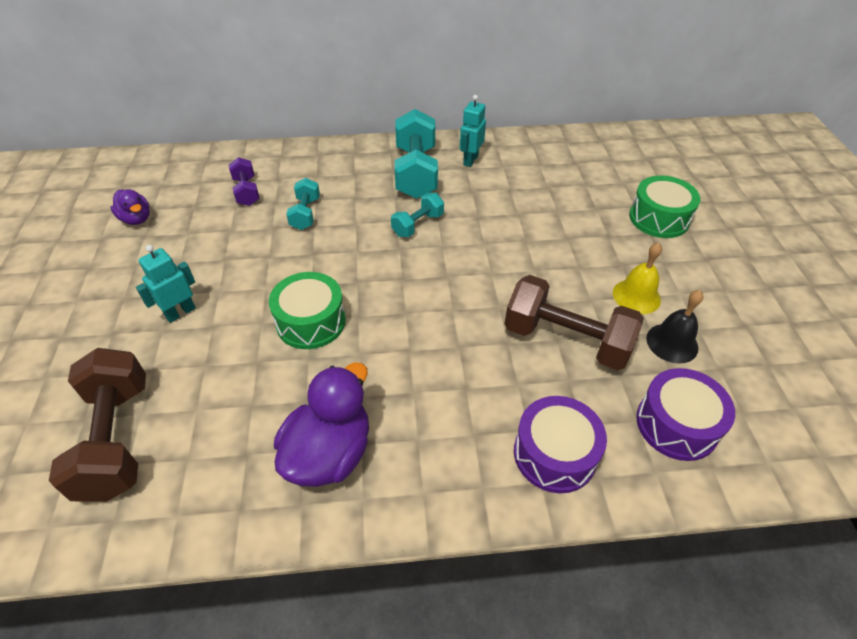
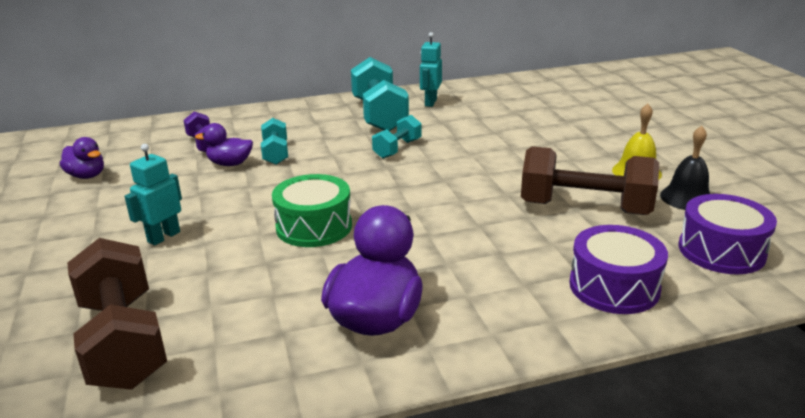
camera: 10 degrees left, 20 degrees down
green drum [629,176,700,238] -> none
none -> purple duck [195,123,253,166]

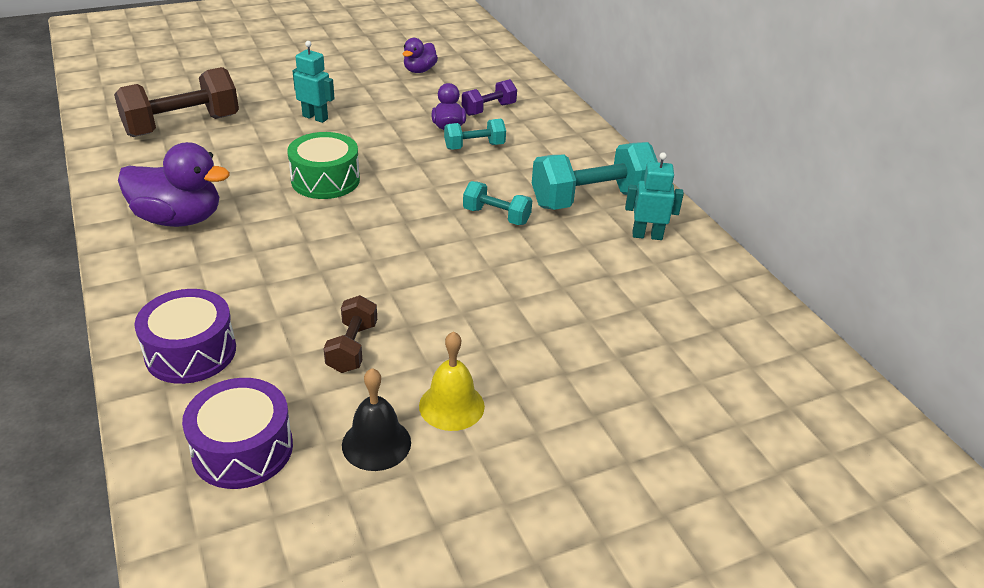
camera: 80 degrees right, 10 degrees up
brown dumbbell [521,146,659,215] -> brown dumbbell [323,295,377,373], size x0.54

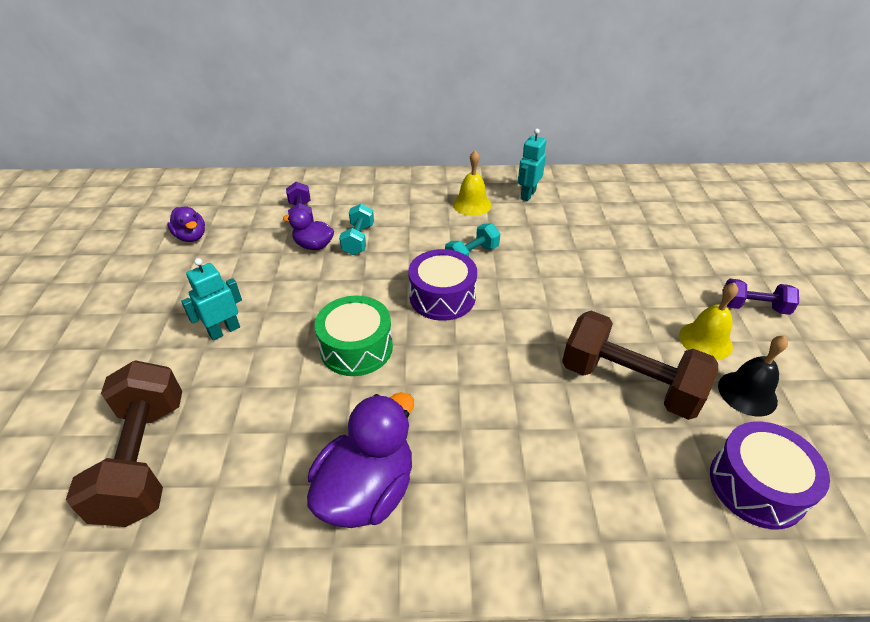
camera: 65 degrees left, 5 degrees up
purple drum [134,289,236,384] -> purple drum moved to [408,249,477,321]
brown dumbbell [323,295,377,373] -> brown dumbbell [562,311,718,420], size x1.86
turquoise dumbbell [532,142,658,210] -> yellow bell [453,151,492,216]
none -> purple dumbbell [722,279,799,315]

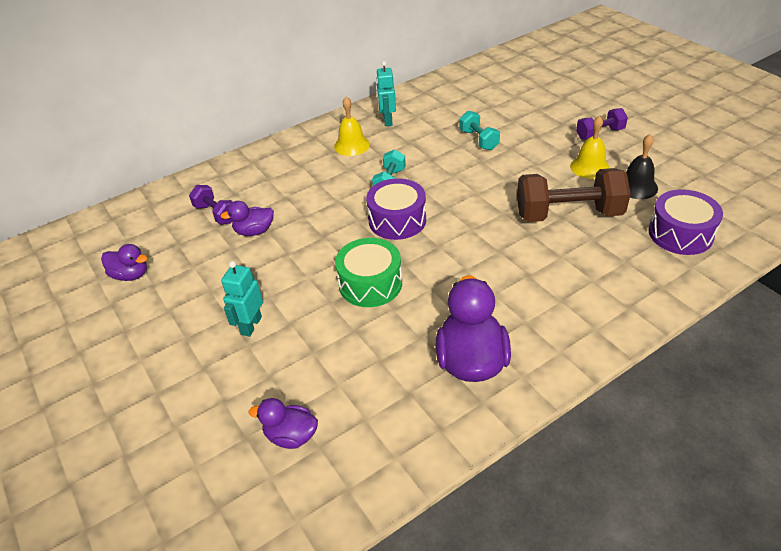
camera: 30 degrees left, 0 degrees up
brown dumbbell [66,360,182,527] -> purple duck [249,398,318,449]
turquoise dumbbell [339,204,374,255] -> turquoise dumbbell moved to [459,111,500,150]

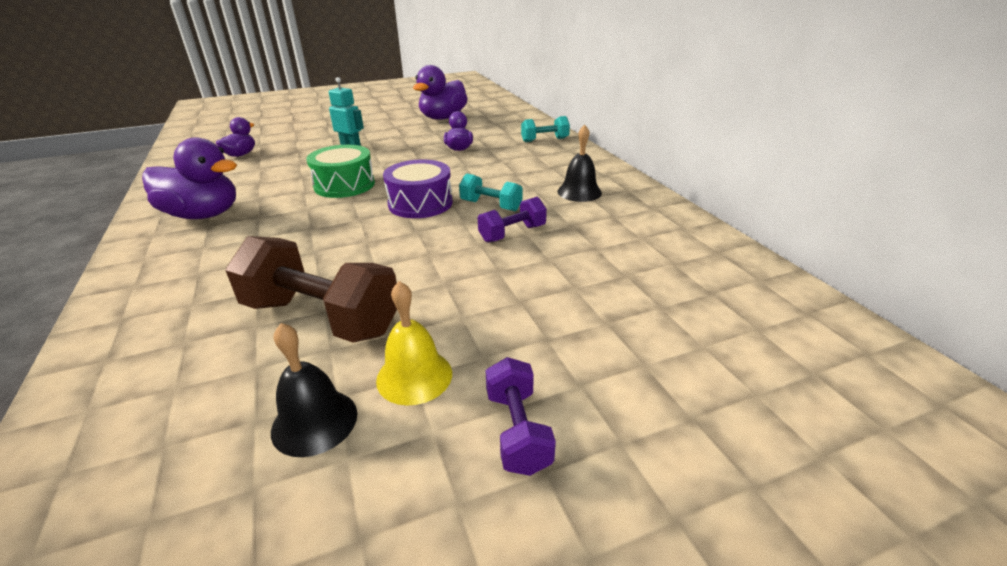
camera: 100 degrees right, 10 degrees down
purple duck [101,244,147,281] -> purple duck [413,65,468,120], size x1.77
purple dumbbell [189,185,233,224] -> purple dumbbell moved to [478,197,547,243]
yellow bell [334,97,370,156] -> black bell [557,125,602,202]
turquoise robot [376,61,396,126] -> none
turquoise dumbbell [459,111,500,150] -> turquoise dumbbell moved to [521,116,570,142]
brown dumbbell [517,168,631,222] -> brown dumbbell turned 75 degrees counterclockwise [225,236,397,343]
purple drum [649,189,723,255] -> none

